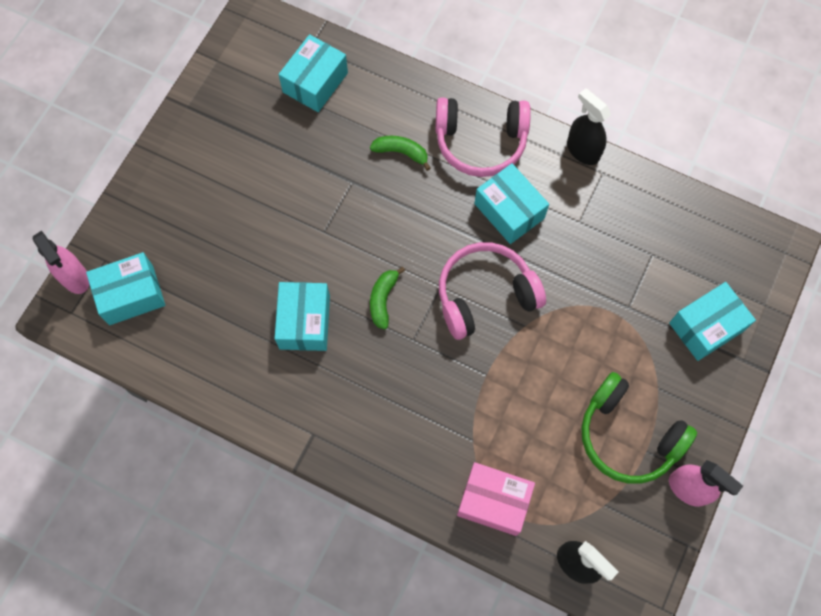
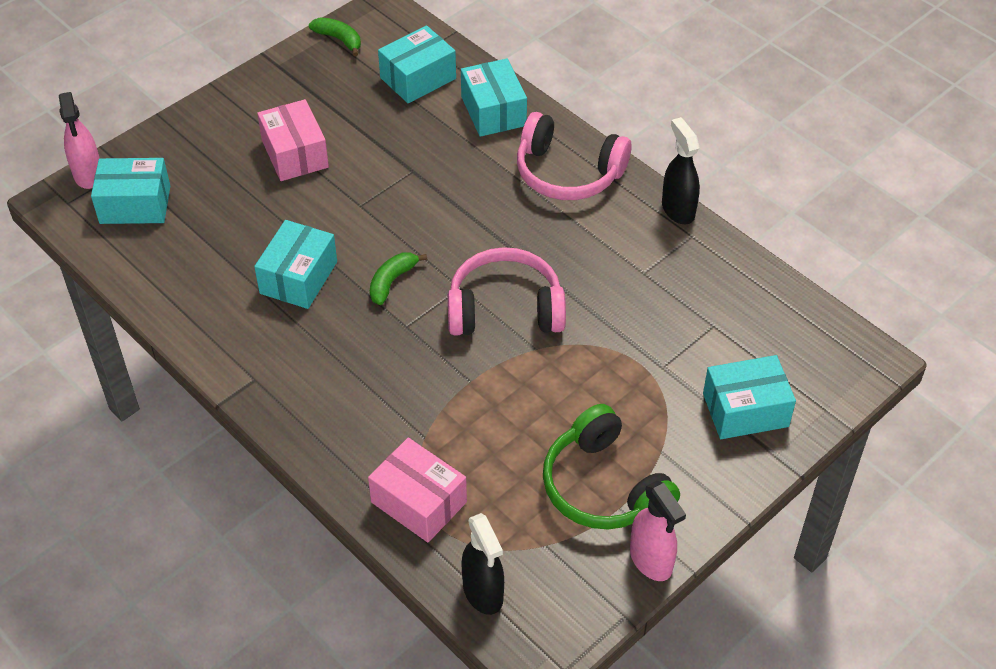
camera: 20 degrees right, 20 degrees down
green banana [370,136,431,171] -> green banana moved to [309,17,361,56]
turquoise box [474,163,549,244] -> turquoise box moved to [461,58,527,137]
none -> pink box [257,99,329,181]

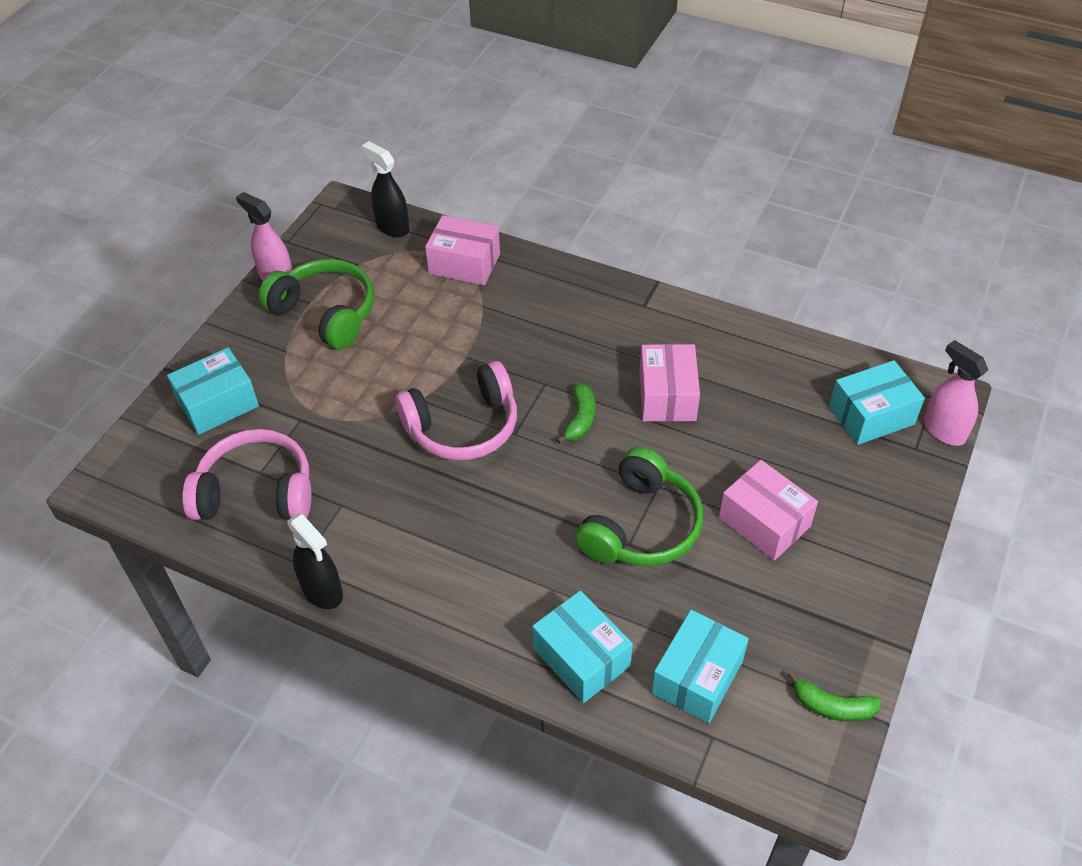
camera: 160 degrees right, 0 degrees up
turquoise box [254,220,337,309] -> pink box [640,344,700,422]
pink headphones [517,112,632,200] -> pink headphones moved to [182,429,311,520]
none -> green headphones [575,447,703,566]

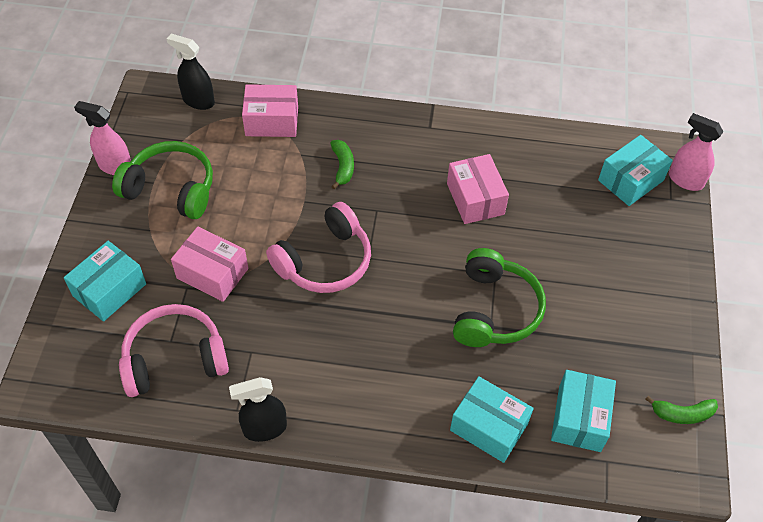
camera: 20 degrees left, 5 degrees up
black spray bottle [287,513,343,609] -> black spray bottle turned 135 degrees clockwise [229,377,287,442]
green banana [557,383,596,444] -> green banana moved to [330,140,354,189]
pink box [719,460,818,561] -> pink box moved to [171,226,249,302]

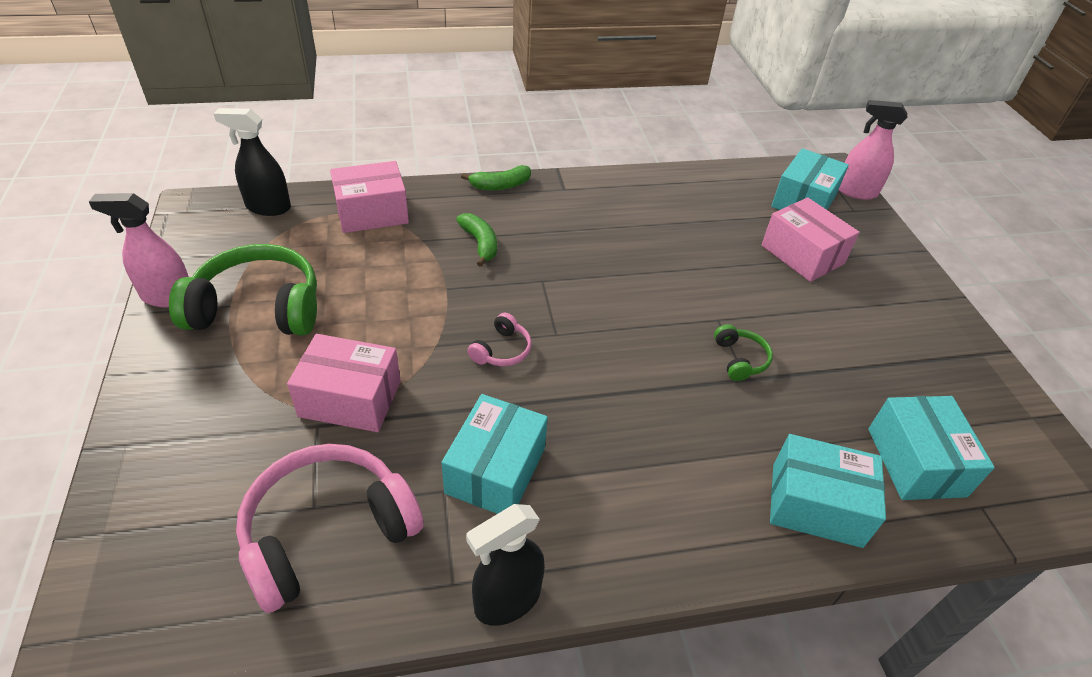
camera: 20 degrees left, 10 degrees down
turquoise box [64,241,146,322] -> turquoise box moved to [441,394,548,514]
pink headphones [266,202,371,293] -> pink headphones [467,312,532,366], size x0.46
pink box [447,154,509,224] -> pink box moved to [761,197,860,282]
green headphones [453,248,546,347] -> green headphones [714,324,773,381], size x0.46
green banana [645,396,718,424] -> green banana moved to [461,165,531,190]

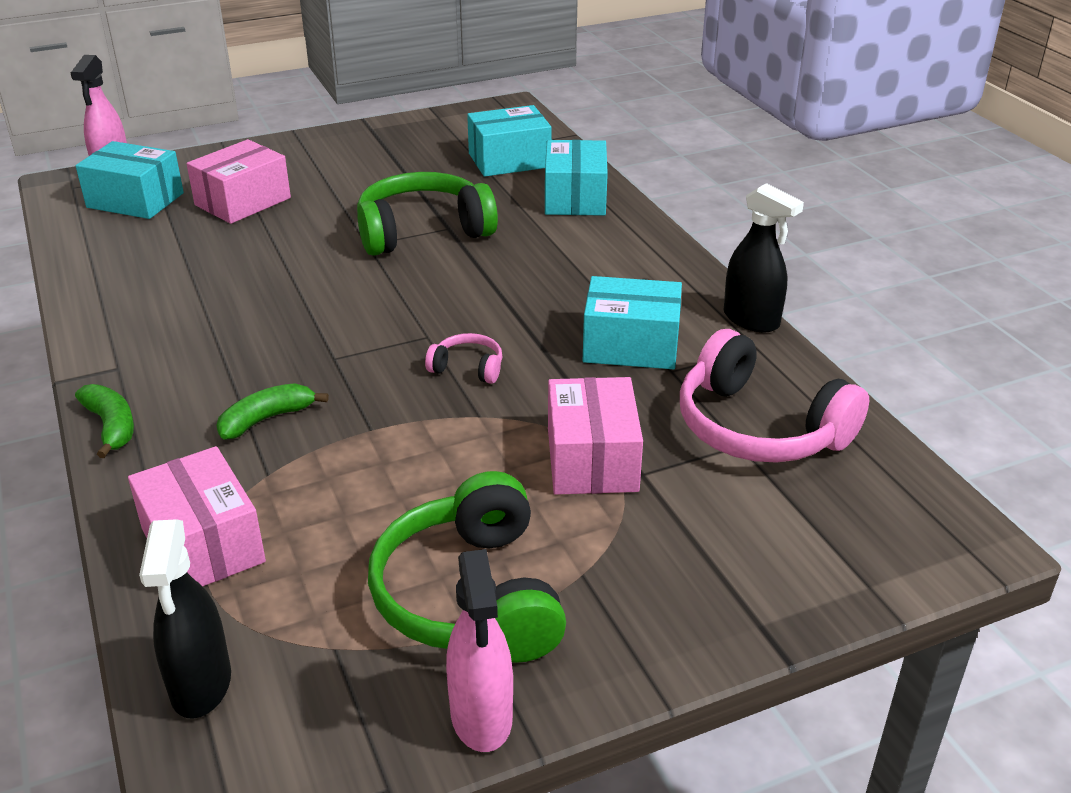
camera: 100 degrees left, 10 degrees down
green headphones [714,324,773,381] -> green headphones [357,172,498,256], size x2.19

